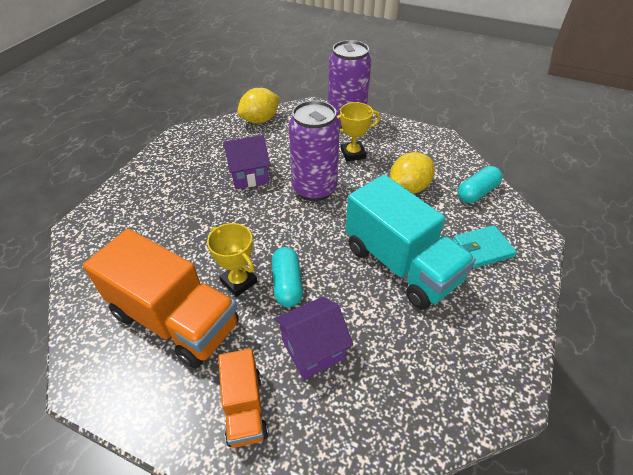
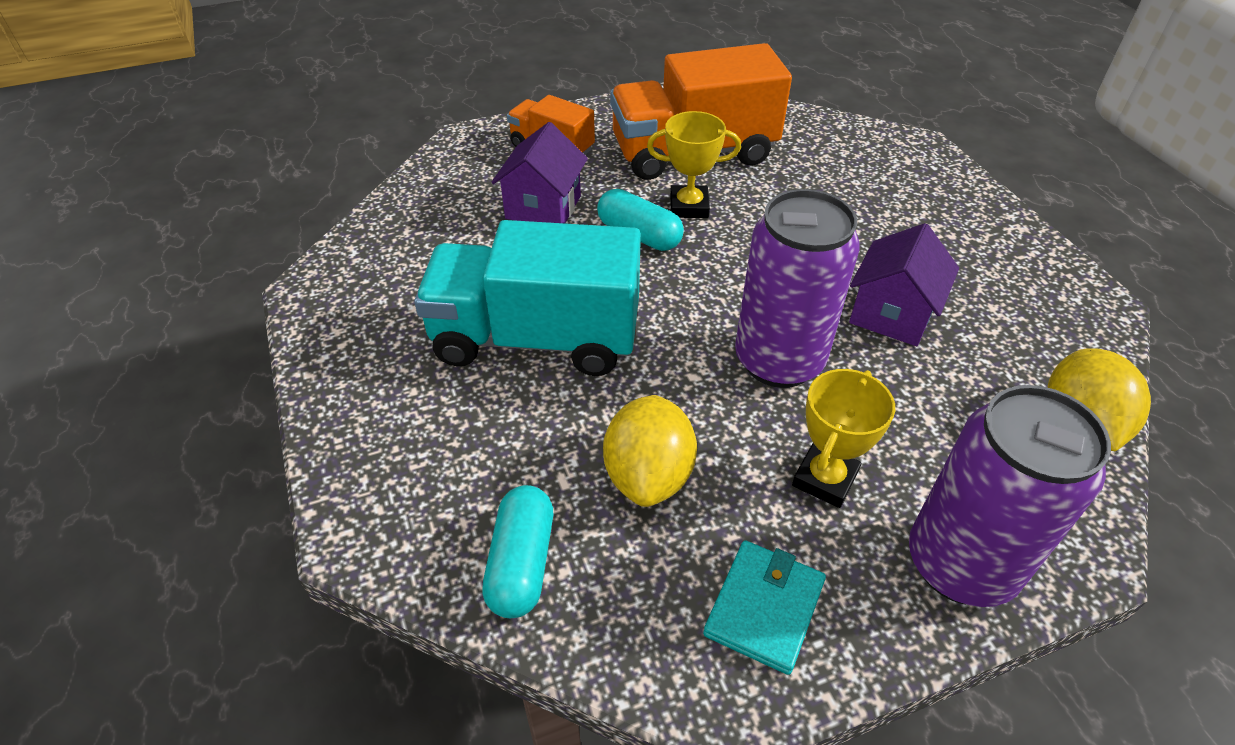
camera: 135 degrees right, 0 degrees up
turquoise wallet [453,225,517,268] -> turquoise wallet moved to [703,540,826,675]

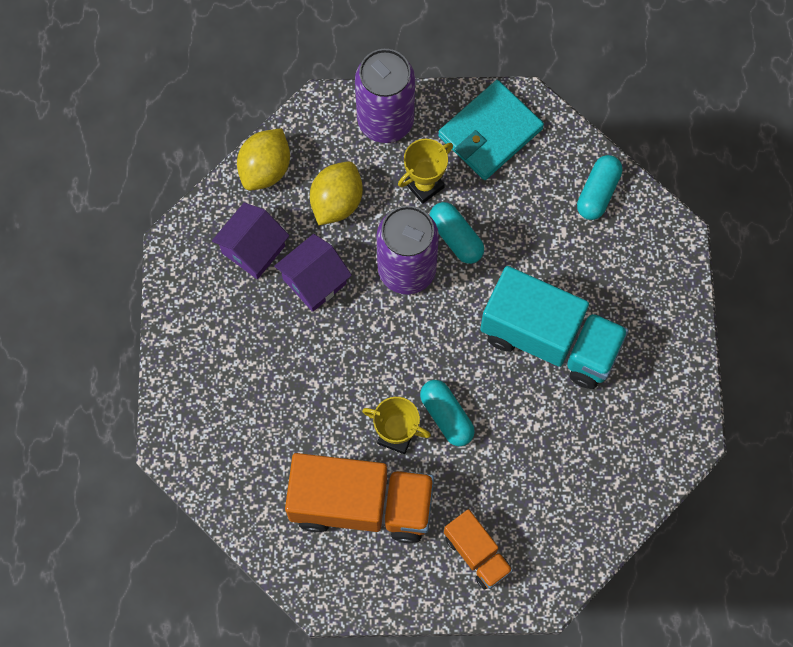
camera: 160 degrees left, 25 degrees up
purple house [491,122,588,223] -> purple house moved to [212,202,289,279]
yellow lemon [603,395,697,507] -> yellow lemon moved to [310,162,363,225]
turquoise wallet [703,540,826,675] -> turquoise wallet [438,80,544,180], size x1.55
none -> turquoise capsule [429,202,484,264]

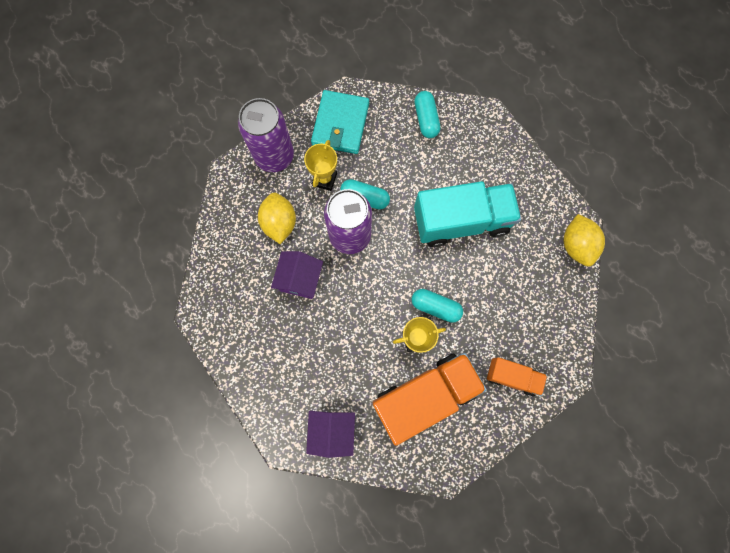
camera: 35 degrees left, 5 degrees up
purple house [212,202,289,279] -> purple house moved to [306,411,355,458]
yellow lemon [237,128,290,191] -> yellow lemon moved to [564,214,605,267]

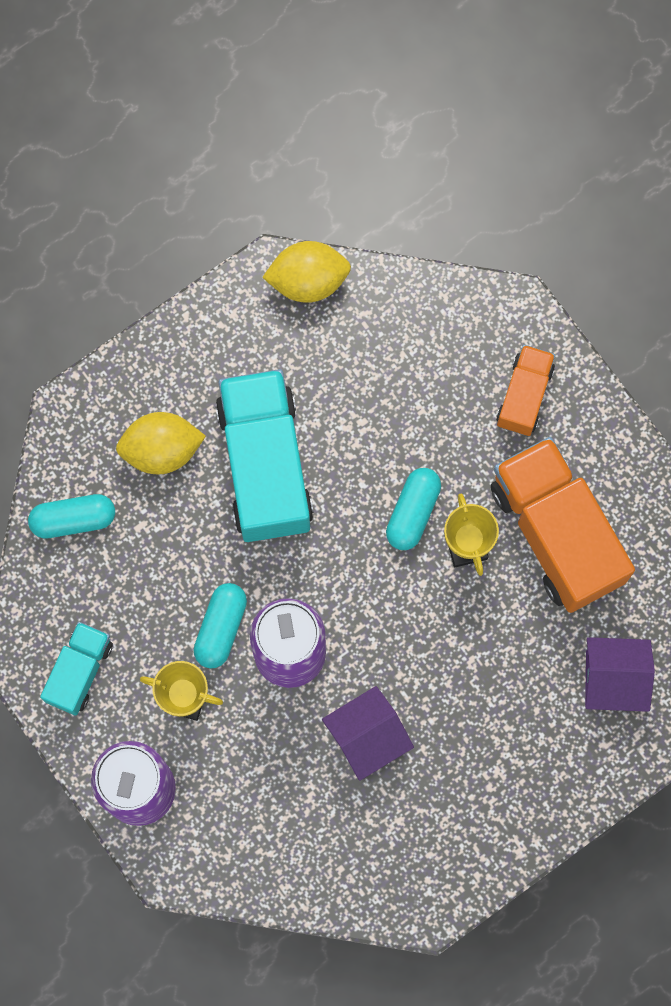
camera: 90 degrees left, 0 degrees up
yellow lemon [258,193,296,244] -> yellow lemon moved to [116,412,206,475]
purple house [271,251,323,299] -> purple house turned 45 degrees counterclockwise [322,686,414,781]
turquoise wallet [311,90,369,154] -> turquoise truck [40,622,113,716]

